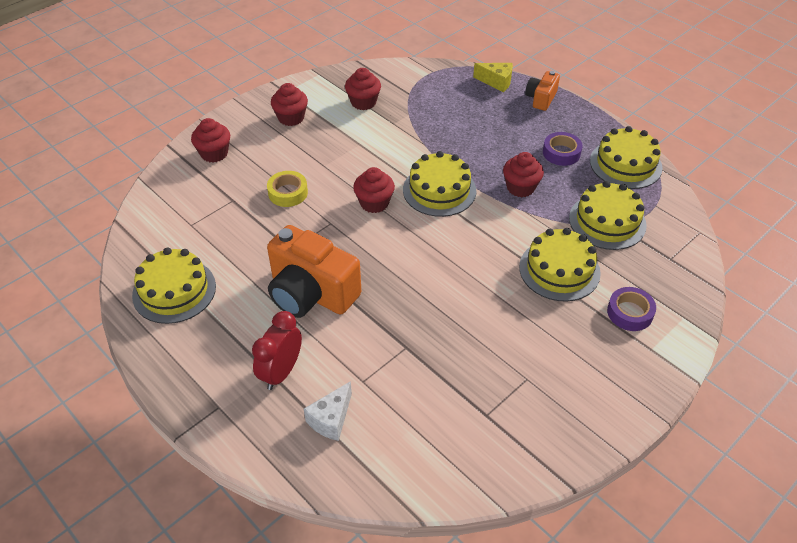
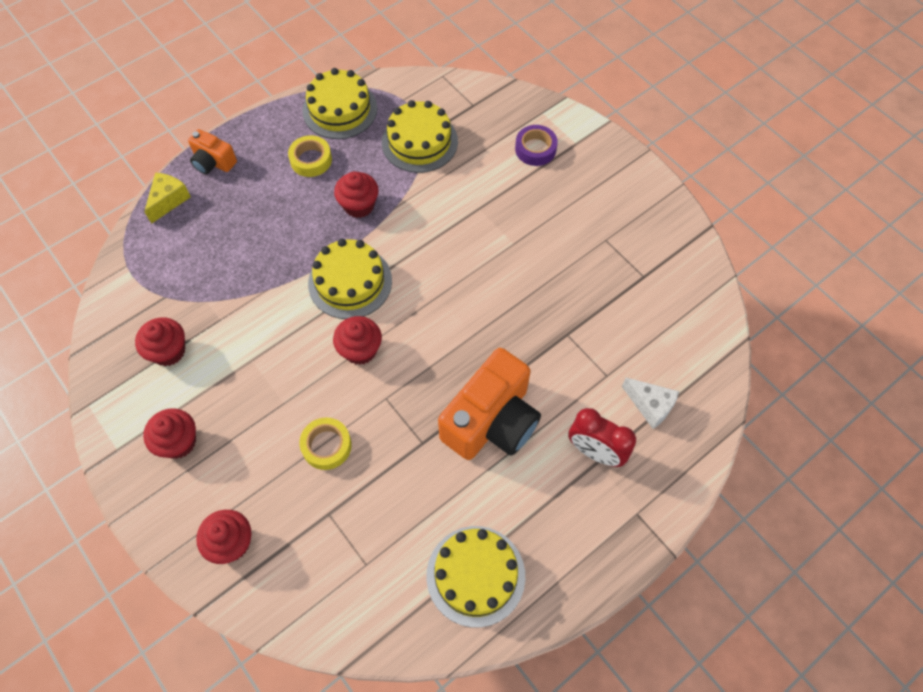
camera: 85 degrees left, 15 degrees up
yellow cake [519,228,601,302] -> none
purple tape [543,132,583,166] -> yellow tape [288,135,332,177]

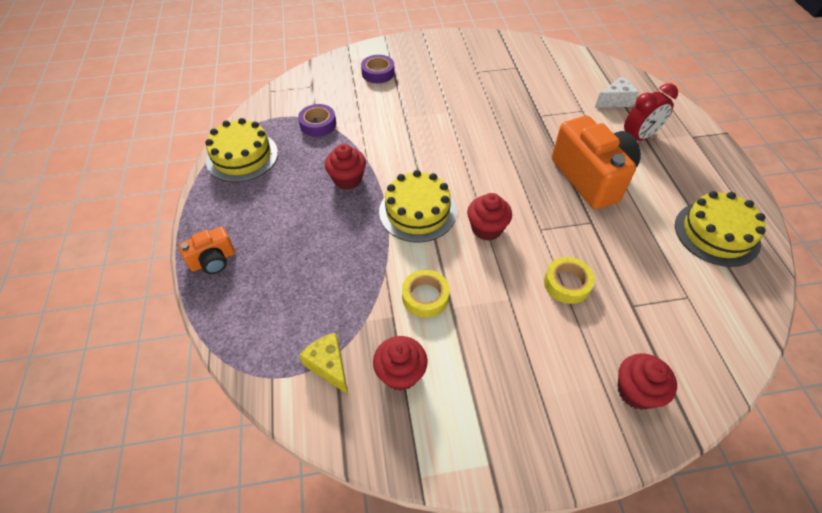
camera: 60 degrees left, 10 degrees down
red cupcake [143,408,196,459] -> none
yellow cheese [144,173,191,224] -> yellow cheese moved to [299,333,348,394]
yellow tape [288,135,332,177] -> yellow tape moved to [402,270,450,318]
yellow cake [382,100,458,173] -> purple tape [298,104,336,137]

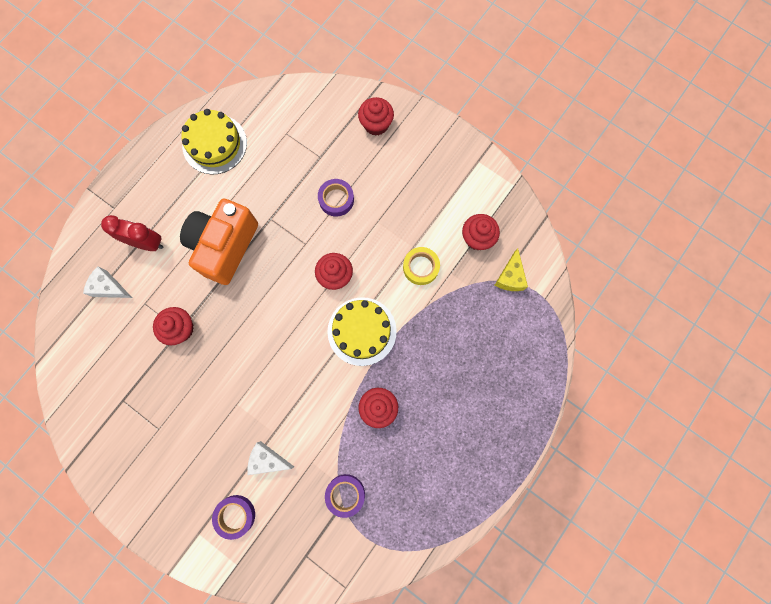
camera: 135 degrees left, 25 degrees up
orange camera [178,226,235,274] -> none
yellow cake [205,118,278,182] -> none
yellow tape [544,257,595,304] -> purple tape [318,179,354,217]
none -> red cupcake [153,307,194,346]
none -> white cheese [247,441,294,475]

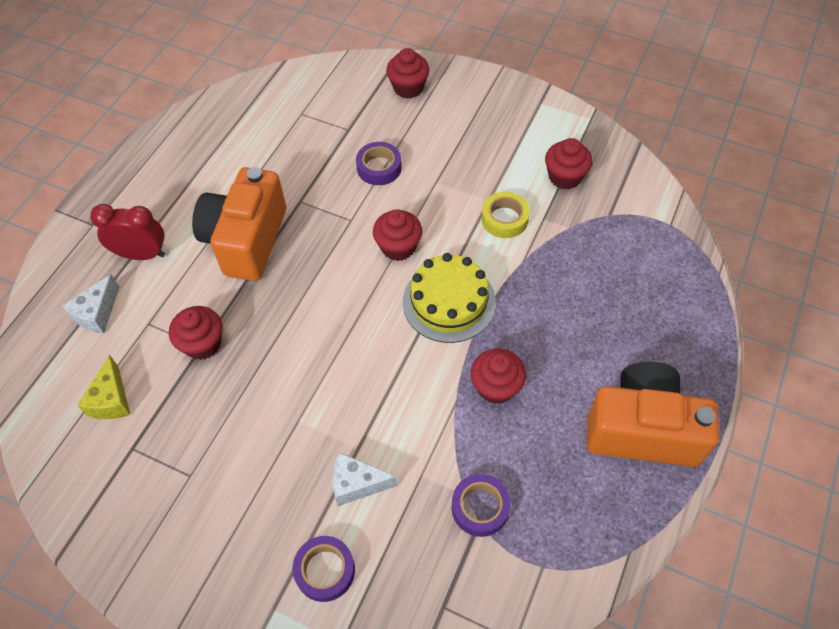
camera: 10 degrees left, 20 degrees down
white cheese [83,266,132,298] -> white cheese turned 75 degrees counterclockwise [62,274,119,334]
yellow cake [182,109,247,174] -> none
yellow cheese [494,248,528,291] -> yellow cheese moved to [77,355,130,419]
none -> orange camera [587,362,719,467]

